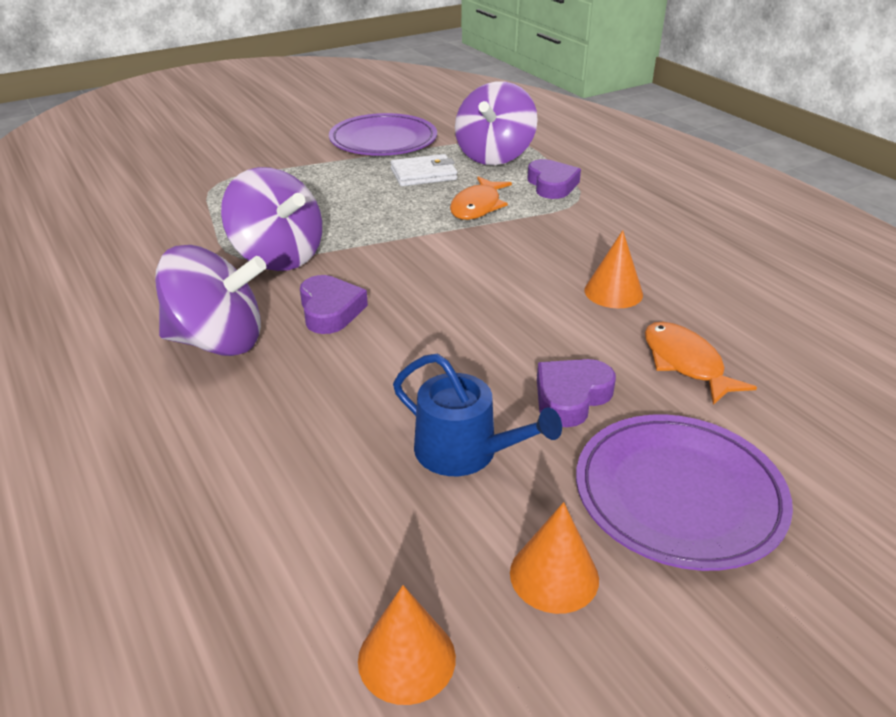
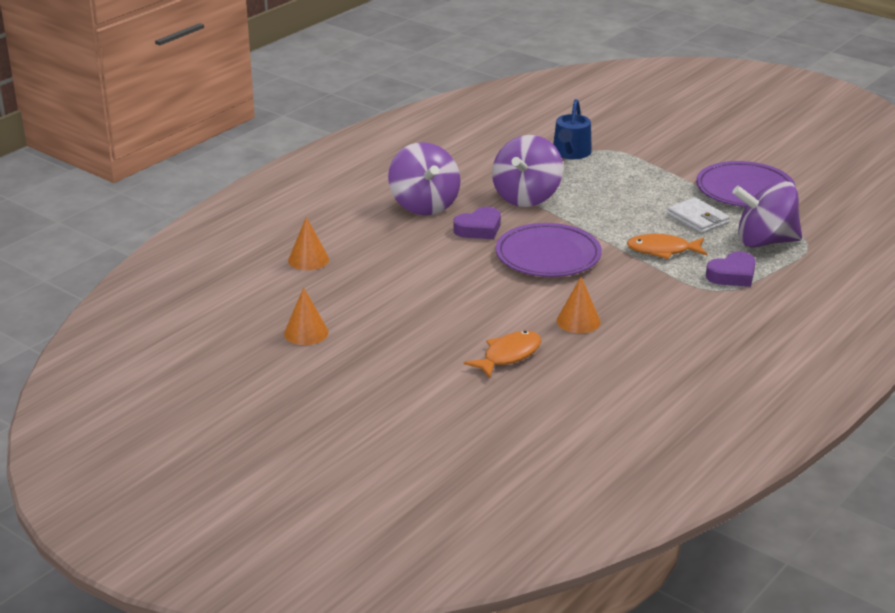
camera: 70 degrees right, 5 degrees down
orange cone [358,585,456,705] -> orange cone moved to [288,217,329,270]
blue watering can [393,354,562,476] -> blue watering can moved to [553,99,592,159]
purple heart [537,359,616,427] -> none
purple plate [576,414,793,571] -> purple plate moved to [496,223,602,277]

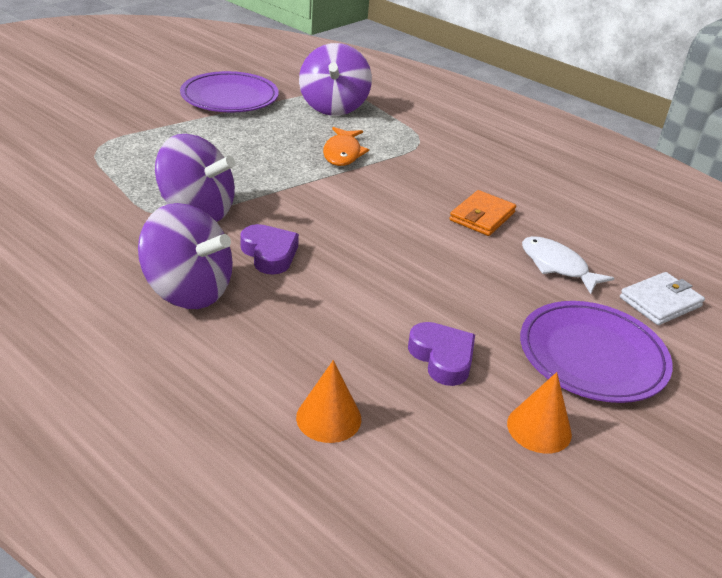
camera: 90 degrees left, 5 degrees up
purple spinning top [388,142,461,215] -> purple spinning top turned 45 degrees clockwise [138,203,233,309]
orange fish [464,331,541,378] -> white fish [522,236,614,294]
purple plate [496,223,602,277] -> purple plate moved to [520,301,673,403]
blue watering can [553,99,592,159] -> none
orange cone [557,277,601,333] -> orange wallet [449,190,516,236]
white wallet [667,197,730,234] -> white wallet moved to [620,272,705,325]
purple heart [706,251,756,287] -> purple heart moved to [408,322,475,386]

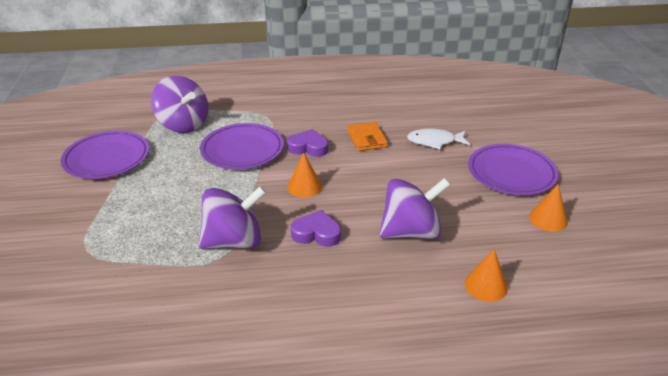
camera: 45 degrees left, 0 degrees up
purple spinning top [138,203,233,309] -> purple spinning top moved to [379,178,450,239]
orange fish [323,127,369,166] -> purple plate [200,123,284,170]
purple heart [408,322,475,386] -> purple heart moved to [287,129,328,157]
white wallet [620,272,705,325] -> none
none -> orange cone [287,152,322,198]

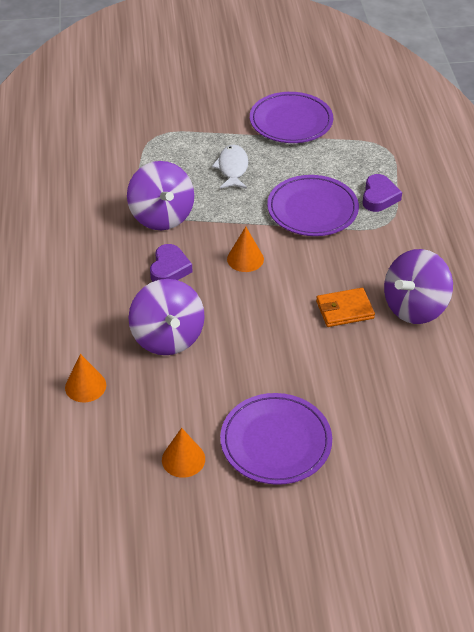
camera: 90 degrees right, 10 degrees up
purple spinning top [151,76,208,133] -> purple spinning top moved to [384,249,453,324]
purple heart [287,129,328,157] -> purple heart moved to [363,174,402,212]
white fish [407,128,470,149] -> white fish moved to [212,145,248,189]

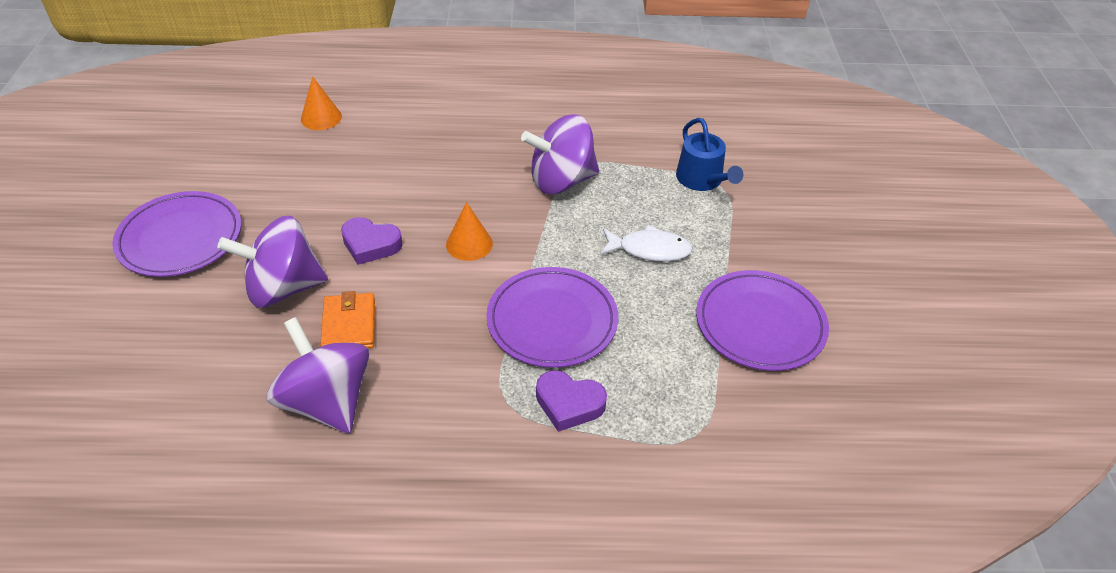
camera: 95 degrees right, 0 degrees up
purple spinning top [128,279,205,355] -> purple spinning top moved to [217,216,328,308]
purple heart [150,244,193,282] -> purple heart moved to [341,217,403,265]
orange cone [162,428,205,478] -> none
none -> blue watering can [676,118,743,191]

